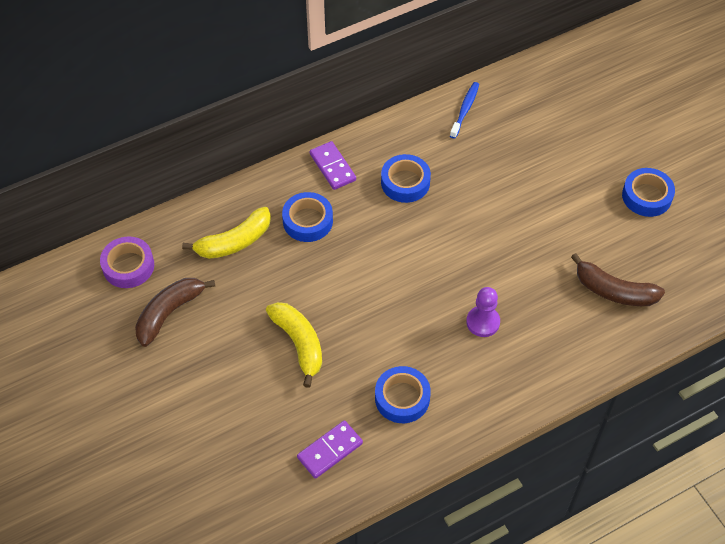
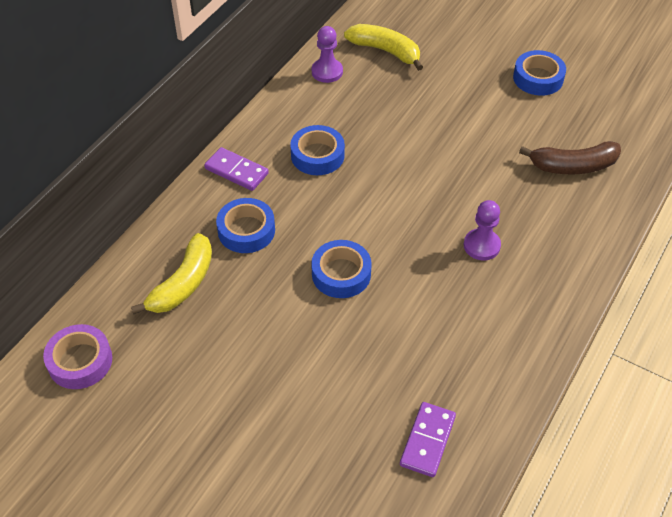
camera: 30 degrees left, 5 degrees down
brown banana [135,278,215,347] -> none
yellow banana [266,302,322,388] -> yellow banana moved to [344,24,423,71]
blue tape [375,366,431,423] -> blue tape moved to [311,240,372,298]
blue toothbrush [450,82,479,139] -> purple pawn [312,26,343,83]

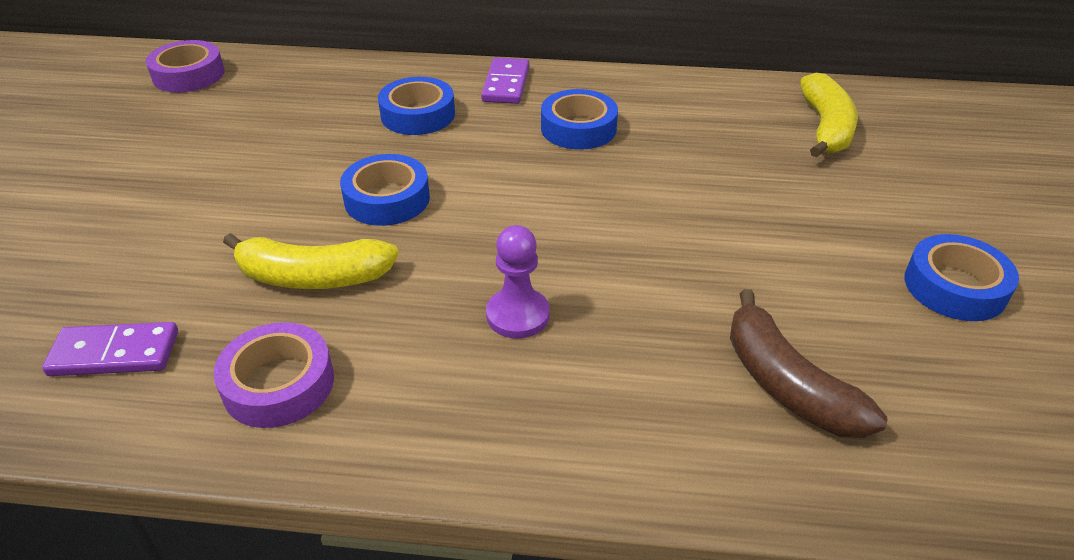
camera: 65 degrees right, 10 degrees down
yellow banana [131,233,212,314] -> yellow banana moved to [223,233,399,289]
purple pawn [312,26,343,83] -> none
none -> purple tape [213,322,334,428]

